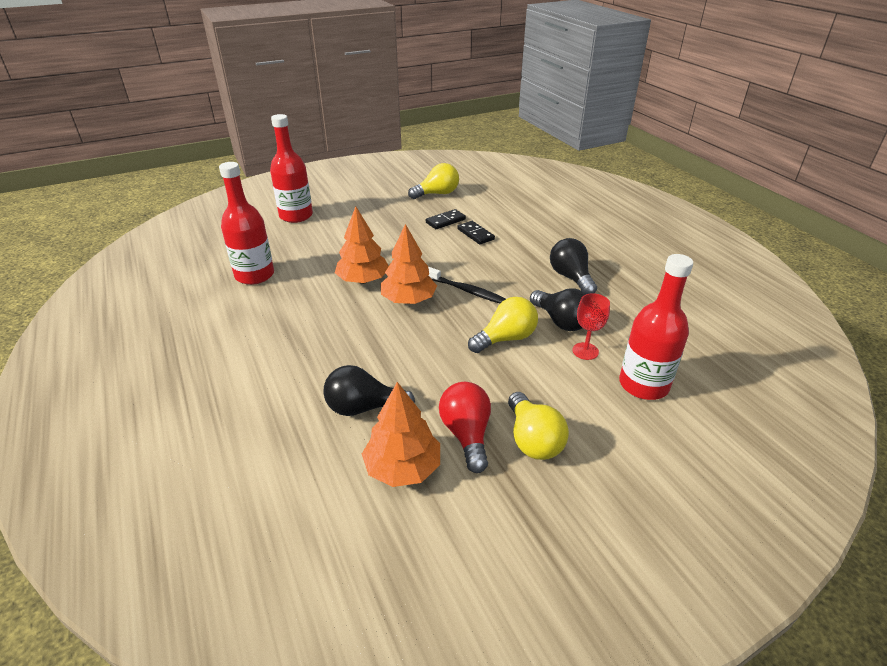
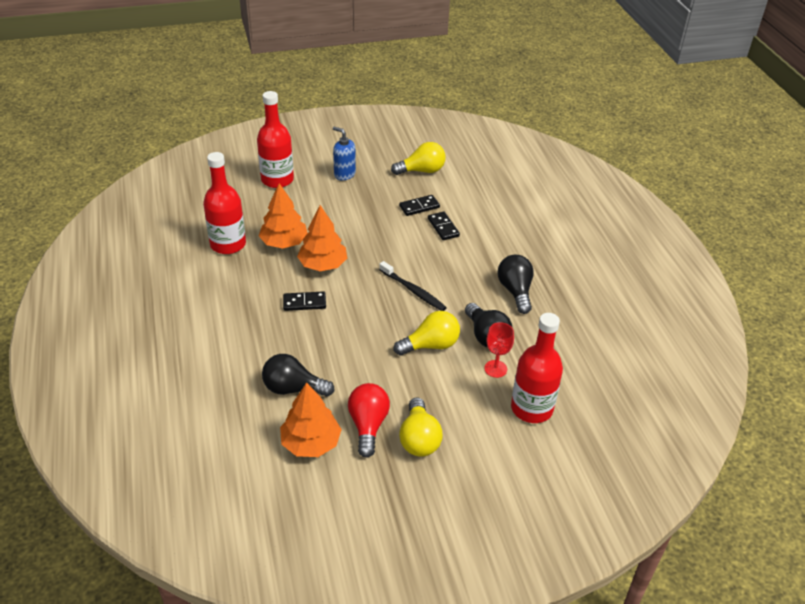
camera: 10 degrees right, 5 degrees up
orange tree [381,224,437,304] -> orange tree moved to [259,183,308,249]
none -> black domino [283,291,326,311]
none -> blue soap dispenser [333,127,356,180]

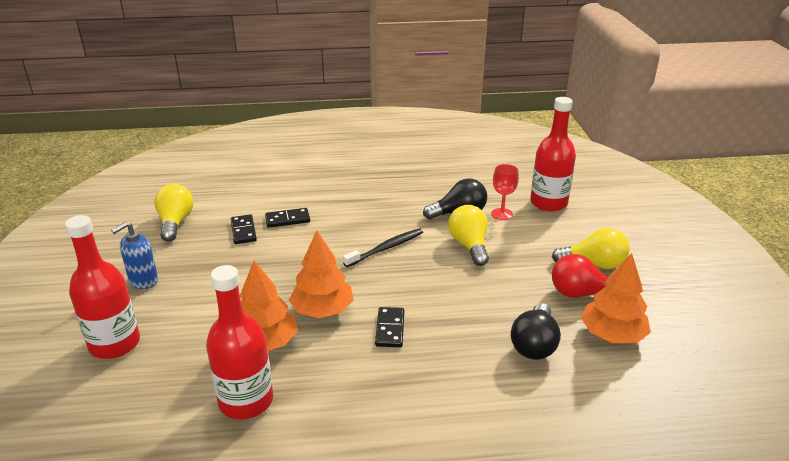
camera: 80 degrees left, 10 degrees down
black light bulb [497,254,534,314] -> none

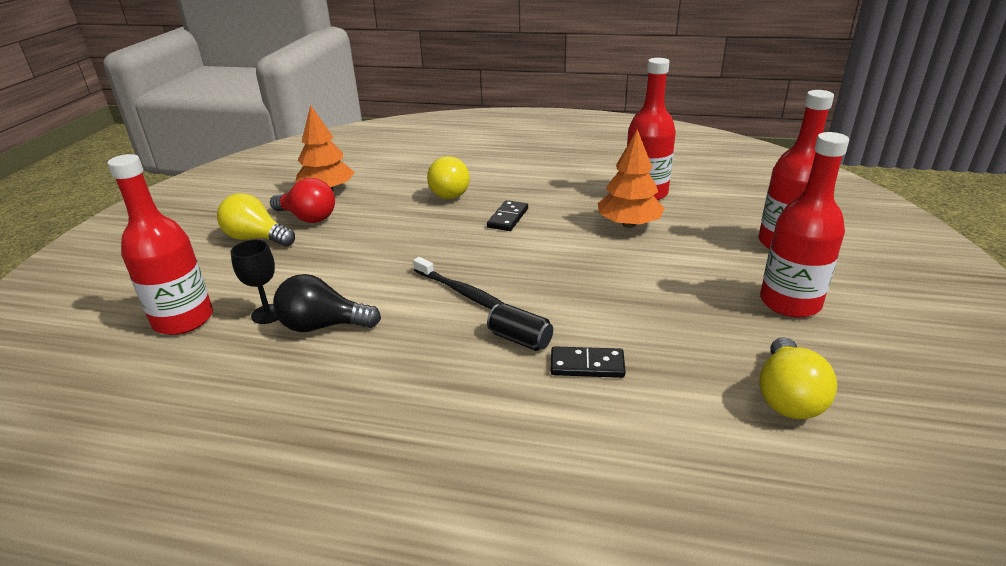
camera: 160 degrees left, 0 degrees up
blue soap dispenser [111,222,158,289] -> red bottle [760,132,849,317]
black domino [231,214,257,244] -> none
orange tree [289,230,354,318] -> none
black toothbrush [343,228,423,267] -> black toothbrush turned 120 degrees counterclockwise [413,257,505,309]
yellow light bulb [448,205,489,266] -> yellow light bulb moved to [427,156,470,199]
red goblet [491,164,519,220] -> black goblet [231,240,278,324]
black light bulb [511,303,561,360] -> none
none -> black can [487,304,553,351]

